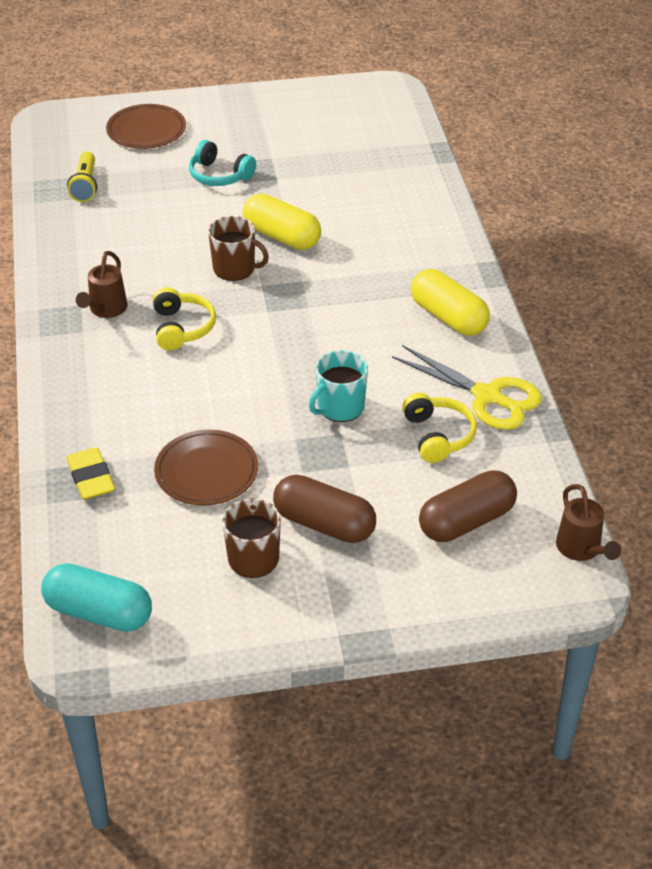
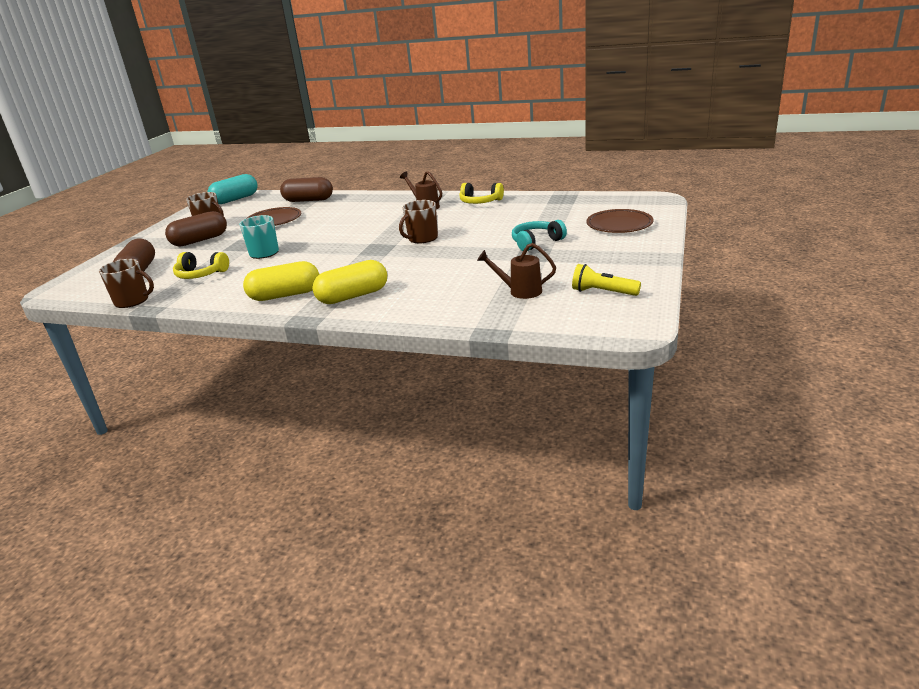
camera: 120 degrees right, 15 degrees down
yellow eraser [66,447,115,499] -> brown capsule [280,177,333,202]
yellow flashlight [67,152,97,202] -> yellow flashlight moved to [572,264,641,296]
yellow headphones [153,287,216,351] -> yellow headphones moved to [459,183,504,204]
yellow capsule [243,194,321,250] -> yellow capsule moved to [312,260,387,304]
yellow scissors [392,345,542,430] -> none
brown watering can [556,484,621,561] -> brown watering can moved to [477,243,556,299]
none -> brown mug [99,259,154,308]

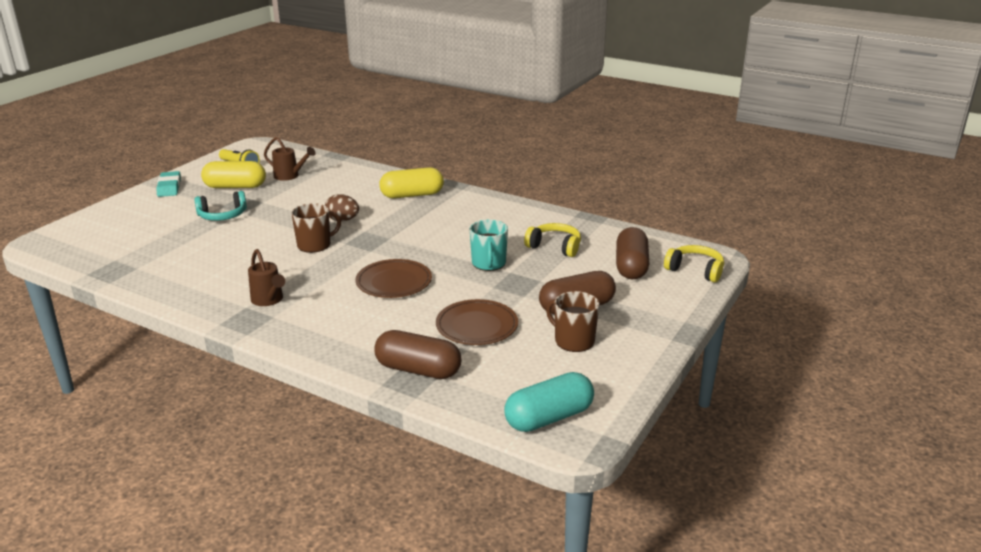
camera: 170 degrees left, 0 degrees up
brown mug [99,259,154,308] -> none
yellow capsule [243,261,319,301] -> yellow capsule moved to [201,161,266,188]
yellow headphones [459,183,504,204] -> yellow headphones moved to [664,245,724,283]
brown plate [586,209,654,233] -> brown plate moved to [356,259,432,298]
none -> turquoise eraser [156,171,181,197]
none -> brown egg [325,194,359,221]

